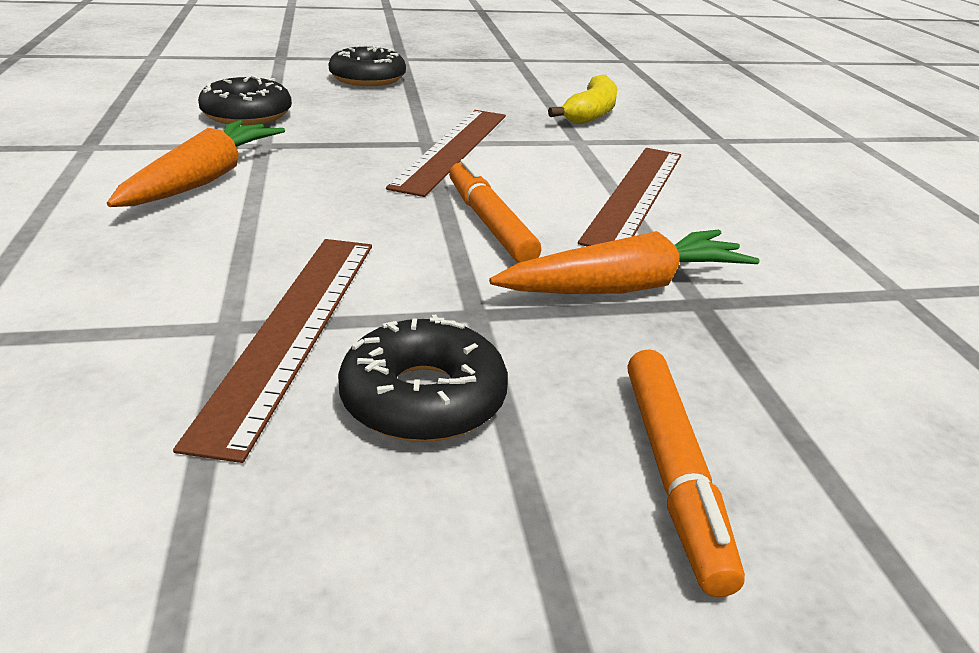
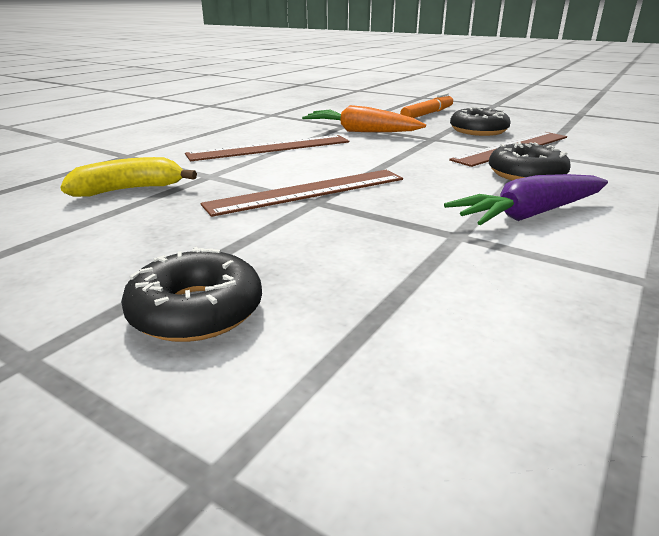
camera: 135 degrees left, 5 degrees down
orange carrot [107,120,285,207] -> purple carrot [444,174,608,225]
black donut [198,76,292,125] -> black donut moved to [489,142,571,181]
orange marker [449,159,541,263] -> none

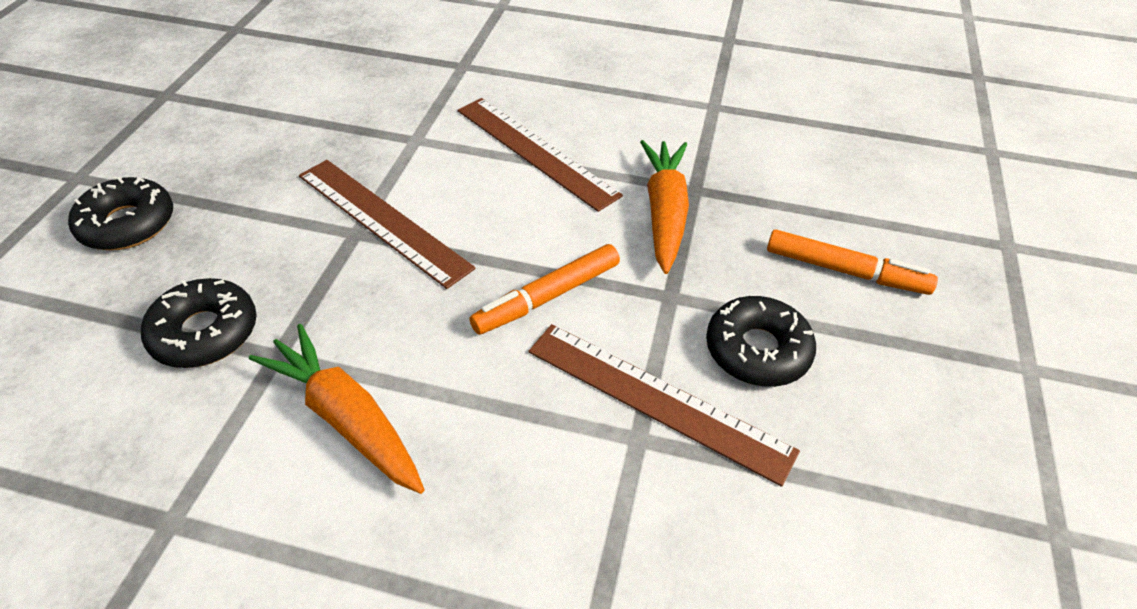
camera: 70 degrees right, 20 degrees up
yellow banana [60,157,197,197] -> none
purple carrot [444,174,608,225] -> orange carrot [249,324,425,494]
black donut [489,142,571,181] -> black donut moved to [141,278,257,368]
none -> orange marker [469,244,620,335]

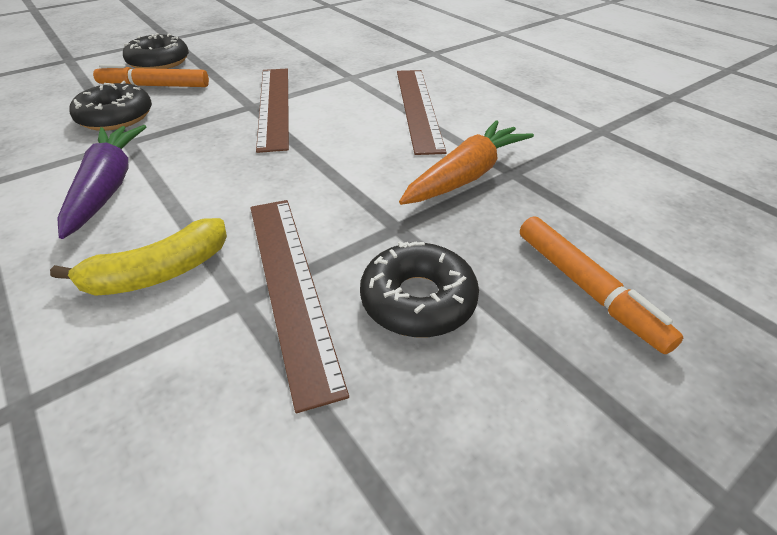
camera: 40 degrees right, 5 degrees down
orange carrot [249,324,425,494] -> purple carrot [57,125,146,239]
orange marker [469,244,620,335] -> orange marker moved to [93,64,209,87]
none -> yellow banana [50,218,227,296]

